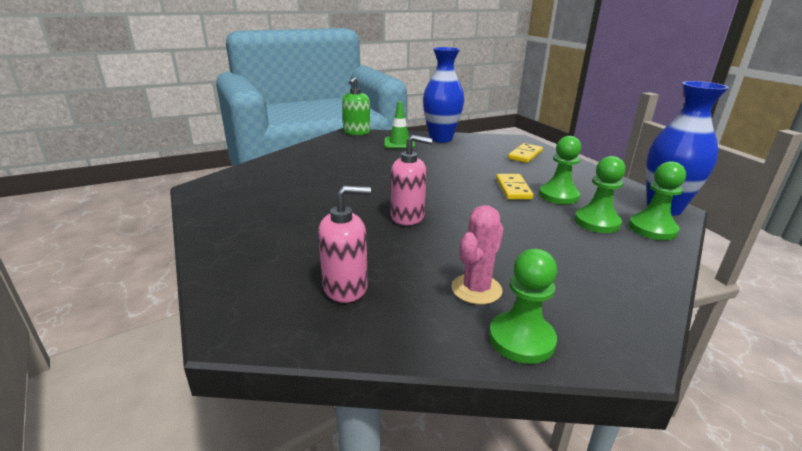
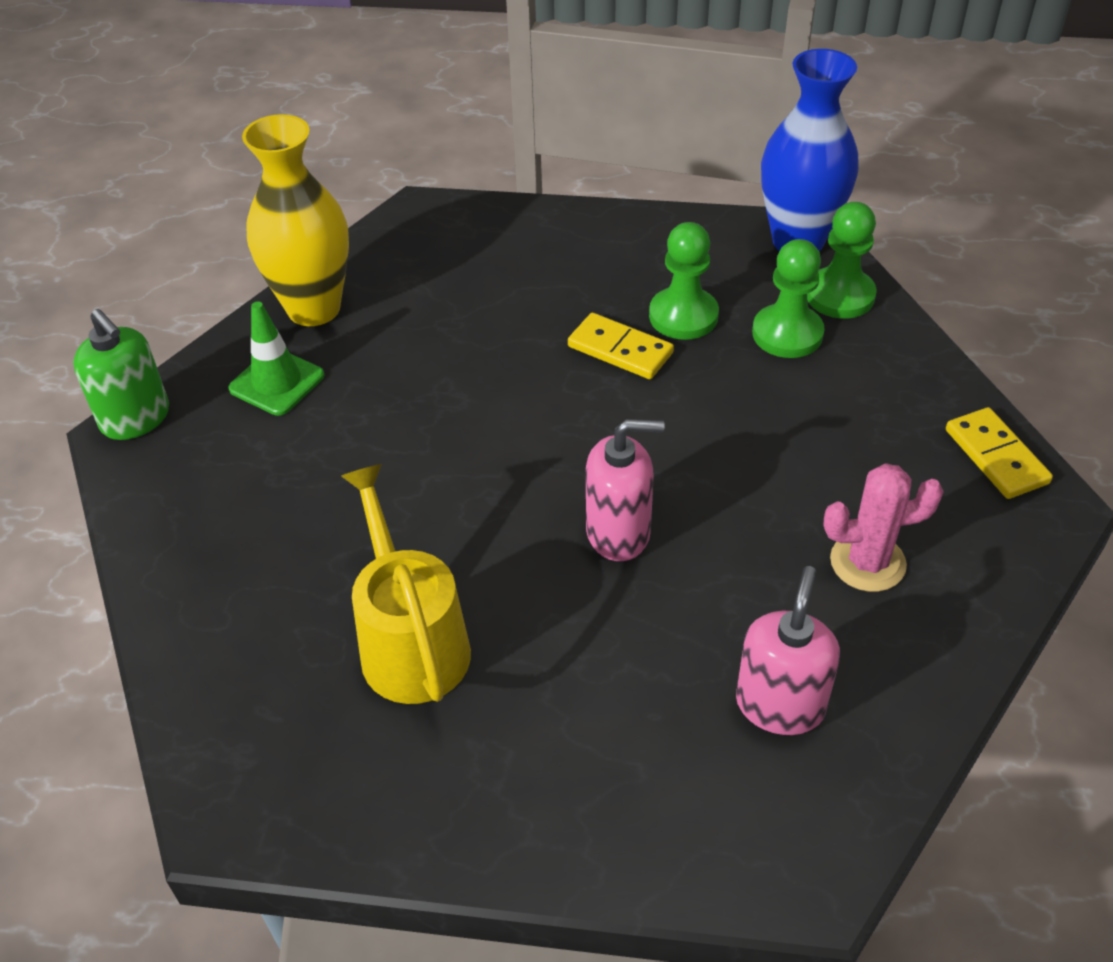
camera: 55 degrees left, 20 degrees up
pink soap dispenser [391,135,433,225] -> pink soap dispenser turned 45 degrees clockwise [586,419,665,561]
blue vase [423,47,464,142] -> yellow vase [242,114,349,326]
pink cactus [451,205,504,305] -> pink cactus turned 75 degrees counterclockwise [823,463,944,592]
green pawn [489,249,557,364] -> none
yellow domino [508,143,543,163] -> yellow domino moved to [946,407,1053,499]
none -> yellow watering can [341,464,471,704]

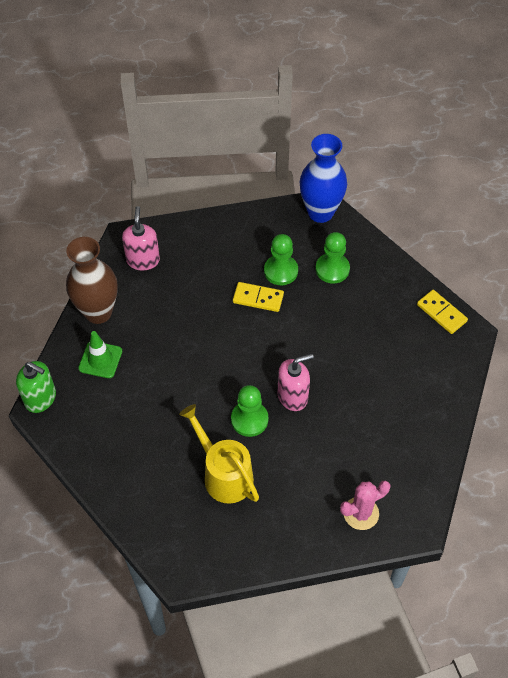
camera: 20 degrees left, 10 degrees up
yellow vase [242,114,349,326] -> brown vase [66,237,118,324]
pink soap dispenser [736,566,840,735] -> pink soap dispenser moved to [122,206,160,271]
green pawn [807,202,877,319] -> green pawn moved to [231,385,268,437]
pink cactus [823,463,944,592] -> pink cactus moved to [340,480,390,530]

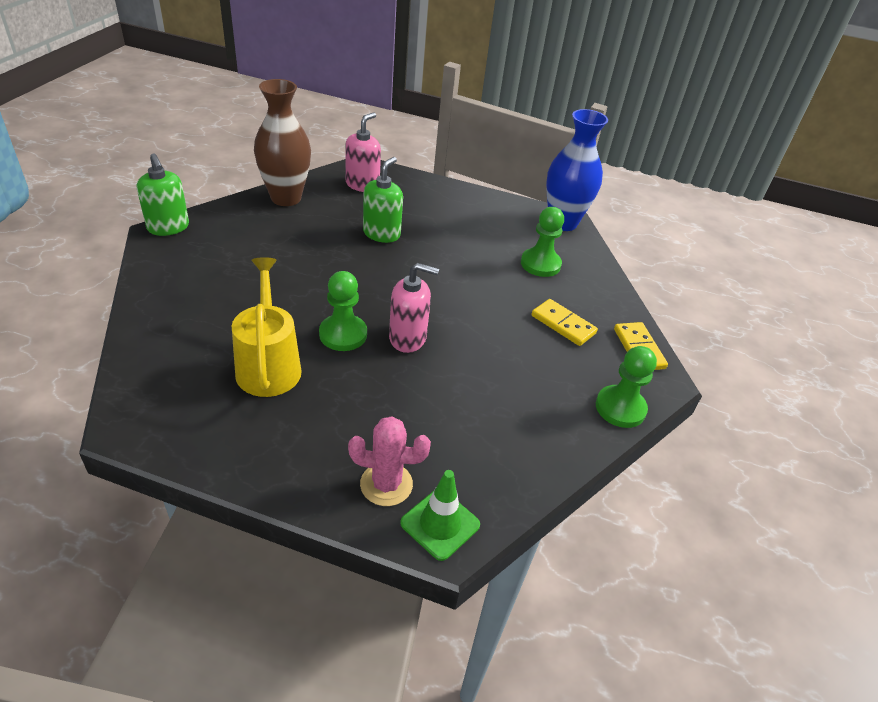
camera: 25 degrees right, 15 degrees down
green traffic cone [78,331,122,378] -> green traffic cone moved to [400,470,480,561]
yellow domino [233,282,284,312] -> yellow domino moved to [532,299,598,346]
green pawn [264,234,298,285] -> green pawn moved to [596,346,657,428]
none -> green soap dispenser [363,157,403,243]

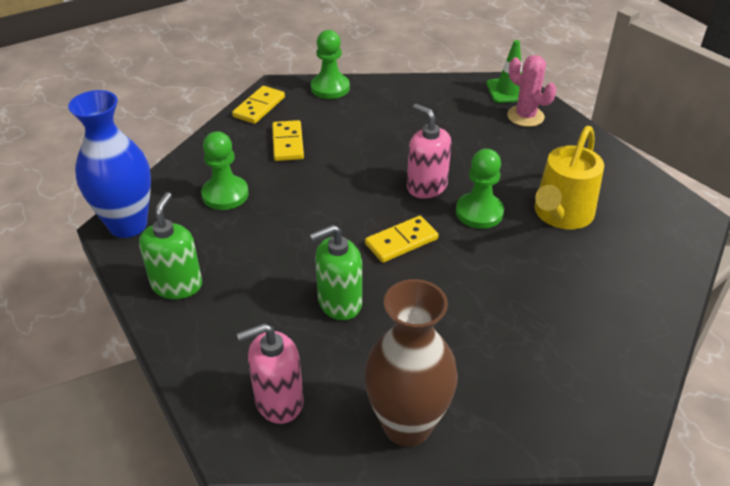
camera: 135 degrees left, 0 degrees up
green soap dispenser [137,154,189,236] -> green soap dispenser moved to [139,192,202,299]
none -> yellow domino [365,216,439,263]

